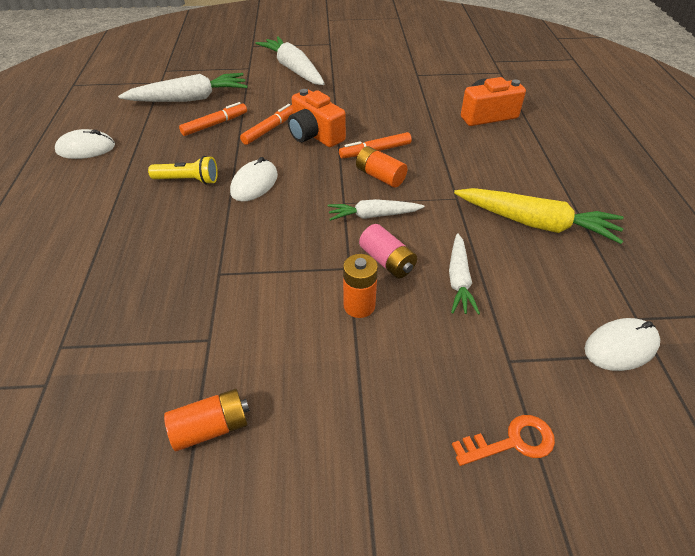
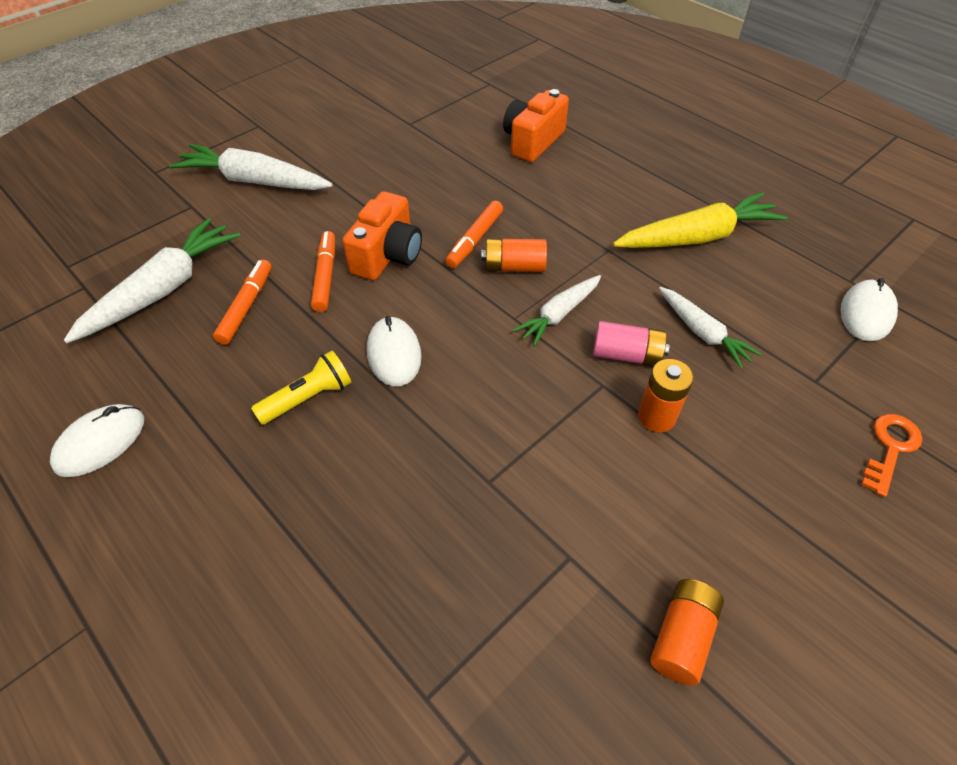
camera: 40 degrees left, 5 degrees up
orange camera [288,89,346,147] -> orange camera turned 75 degrees counterclockwise [342,191,422,280]

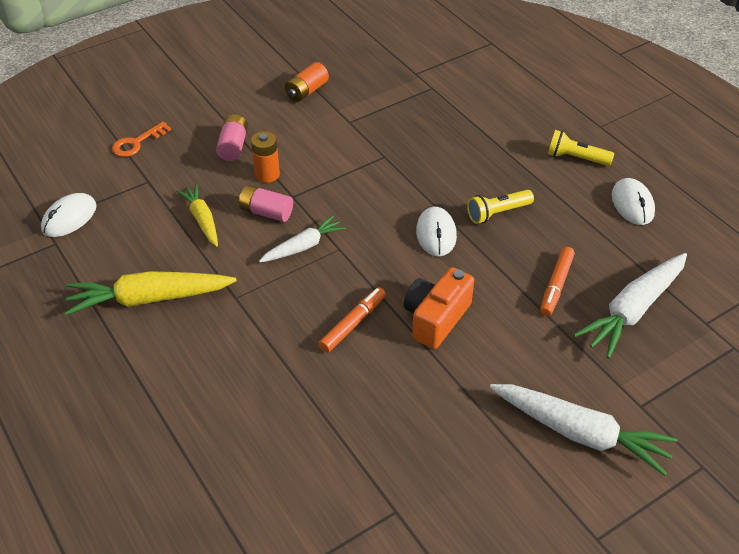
camera: 170 degrees left, 5 degrees down
white mouse [50,404,144,477] -> white mouse turned 60 degrees counterclockwise [612,178,655,225]
orange marker [311,231,335,312] -> none
orange battery [481,239,547,272] -> none
orange camera [503,89,569,162] -> none
white carrot [659,287,762,369] -> yellow carrot [176,184,218,247]
none -> pink battery [216,114,248,161]
none -> yellow flashlight [548,130,614,166]

